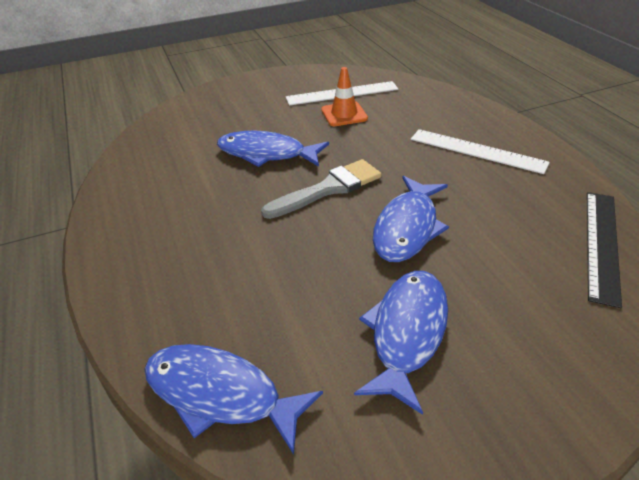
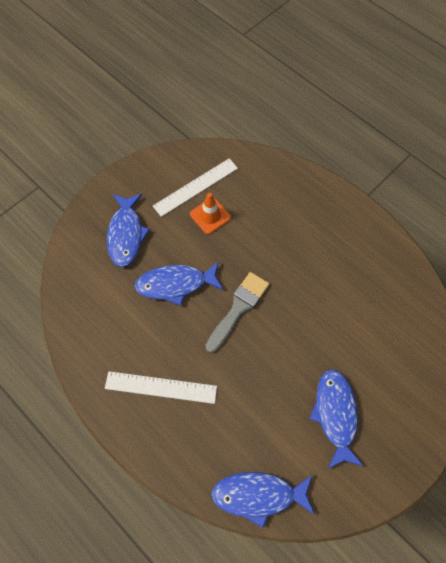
camera: 25 degrees left, 25 degrees up
blue fish [373,176,449,262] -> blue fish moved to [107,194,150,267]
white ruler [411,129,550,174] -> white ruler moved to [105,371,217,404]
black ruler [587,192,622,308] -> none

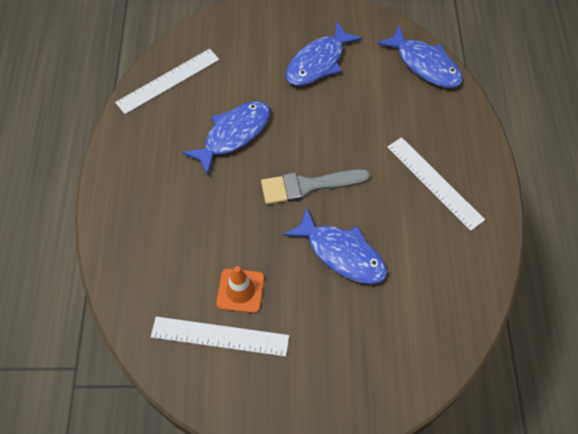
camera: 135 degrees left, 5 degrees down
blue fish [107,194,150,267] -> blue fish moved to [182,101,270,176]
none -> white ruler [115,49,220,114]

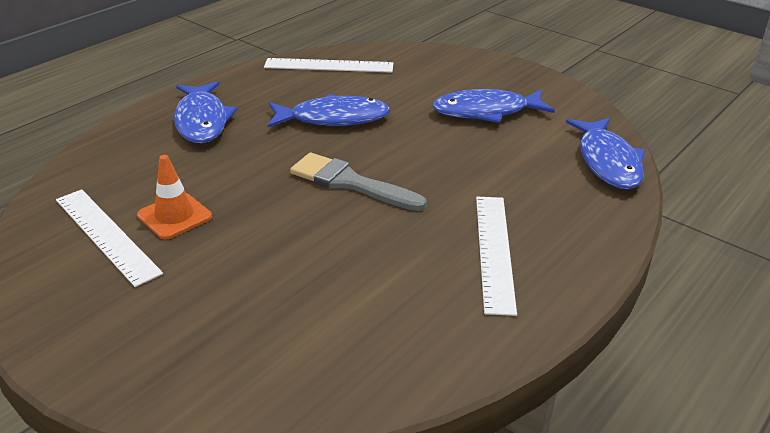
camera: 40 degrees right, 25 degrees down
blue fish [283,207,387,284] -> blue fish moved to [174,81,237,143]

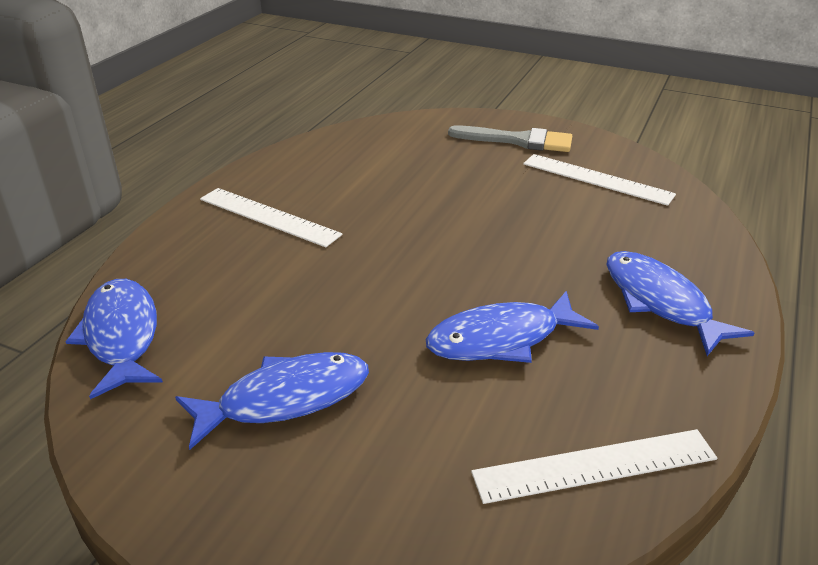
camera: 165 degrees right, 0 degrees up
orange traffic cone [137,155,212,239] -> none
grey brush [290,153,427,211] -> grey brush moved to [448,125,572,152]
white ruler [476,197,517,316] -> white ruler turned 45 degrees counterclockwise [200,188,343,247]

